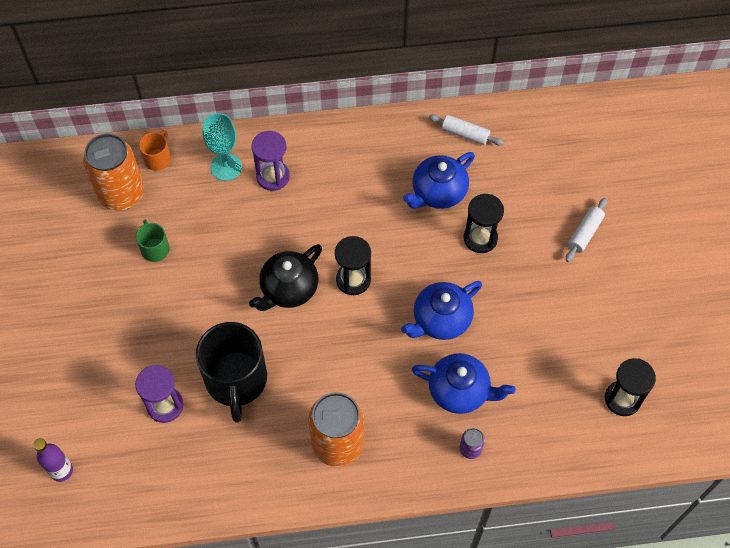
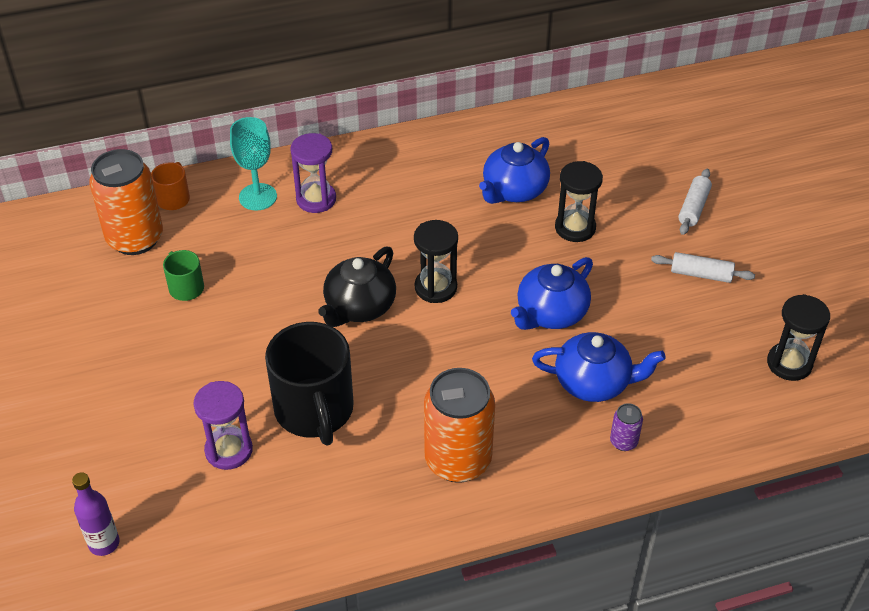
camera: 10 degrees left, 15 degrees down
white rolling pin [429,114,504,145] -> white rolling pin moved to [651,252,755,283]

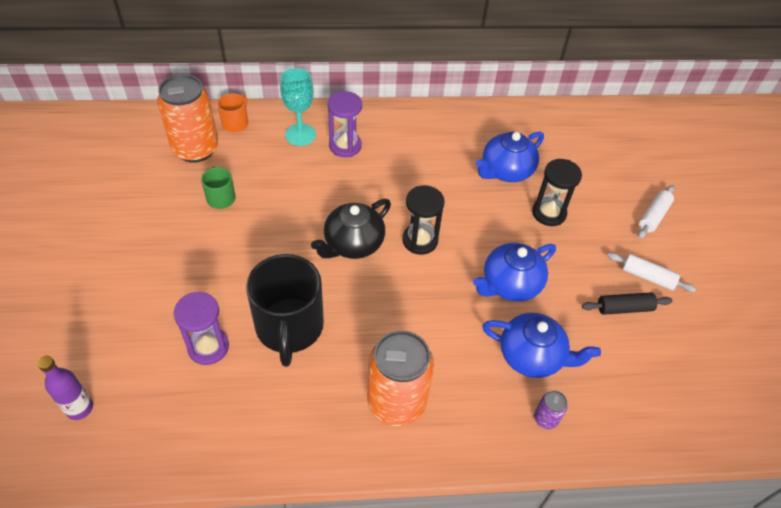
camera: 10 degrees right, 5 degrees up
black hourglass [767,294,830,381] -> none
none -> black rolling pin [582,292,673,315]

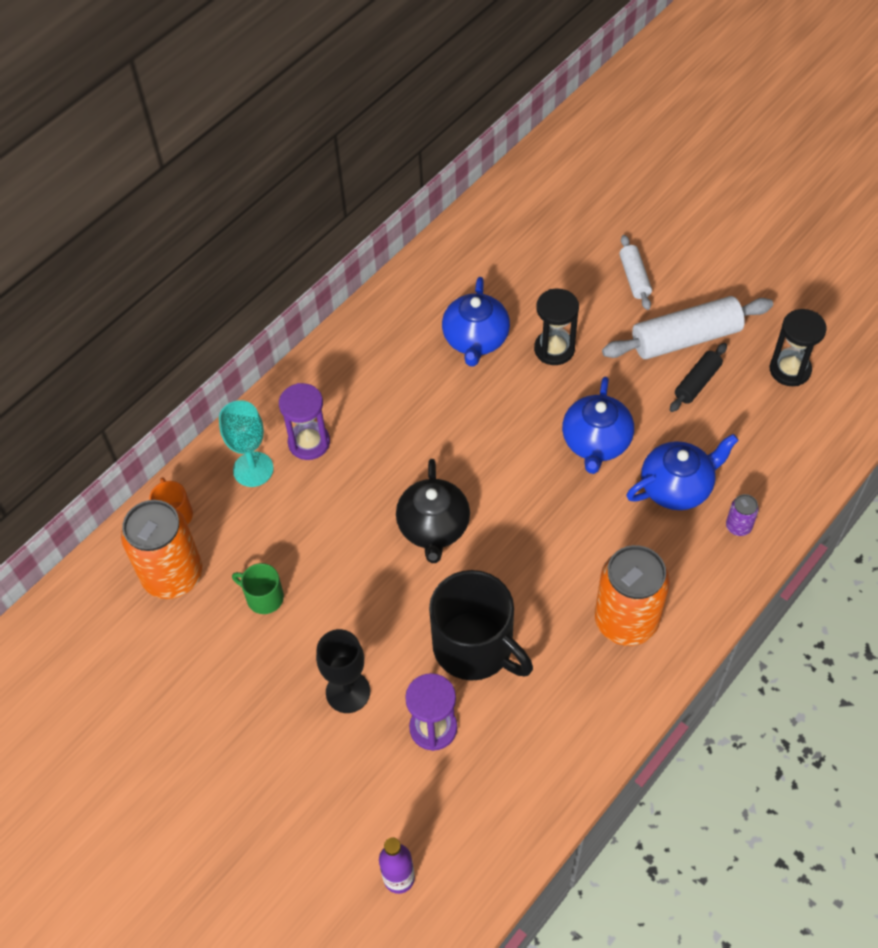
camera: 40 degrees left, 5 degrees up
black hourglass [402,185,445,255] -> black hourglass moved to [770,309,827,386]
white rolling pin [607,252,696,292] -> white rolling pin [602,296,773,359], size x1.84
none -> black goblet [316,629,370,713]

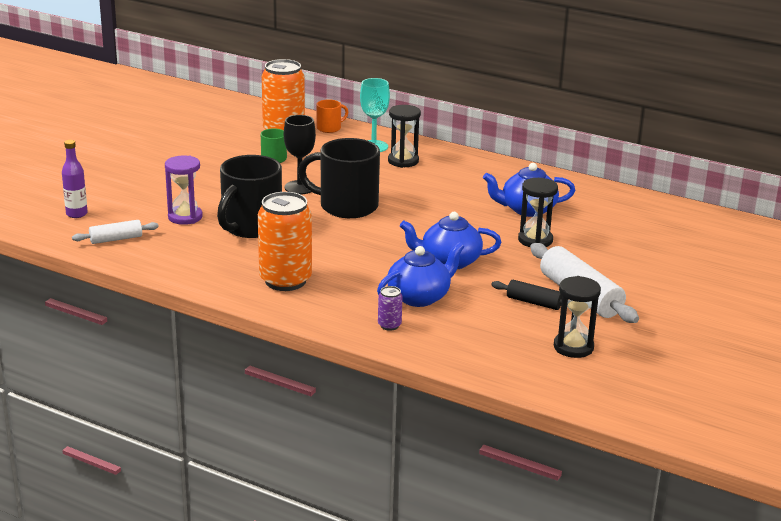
camera: 75 degrees right, 30 degrees down
purple hourglass [279,383,330,460] -> black hourglass [388,105,421,168]
black goblet [316,629,370,713] -> black goblet moved to [284,115,316,194]
black teapot [396,459,470,563] -> black mug [298,138,380,218]
white rolling pin [619,235,652,310] -> white rolling pin moved to [72,220,159,244]
blue teapot [626,434,739,510] -> blue teapot turned 90 degrees counterclockwise [377,242,464,307]

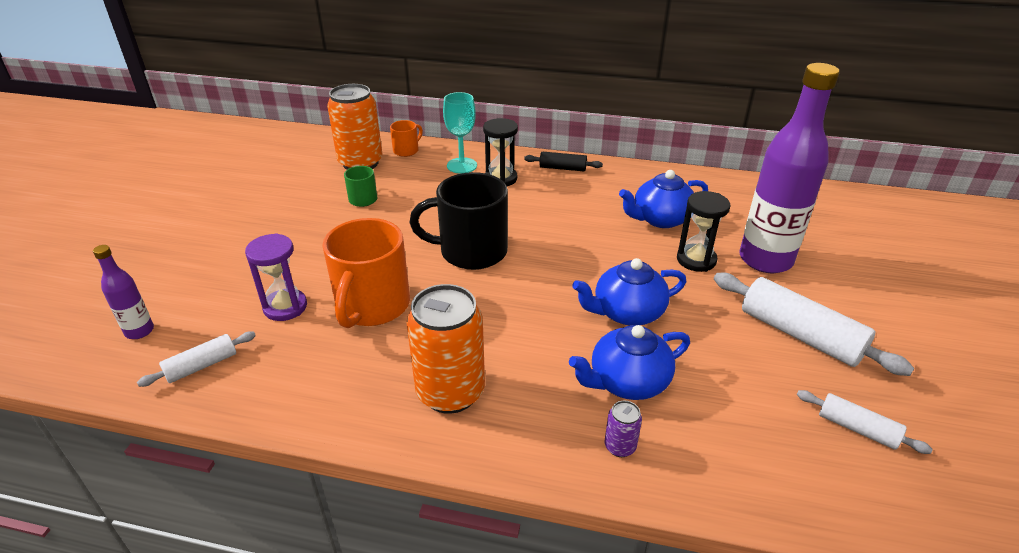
camera: 15 degrees left, 10 degrees up
black mug [217,155,282,238] -> orange mug [322,218,410,328]
black goblet [284,115,316,194] -> none
blue teapot [377,242,464,307] -> blue teapot turned 150 degrees counterclockwise [569,325,690,400]
black rolling pin [491,280,562,310] -> black rolling pin moved to [524,152,603,171]
black hourglass [554,276,601,358] -> white rolling pin [797,390,933,454]
none -> purple bottle [739,63,840,273]

